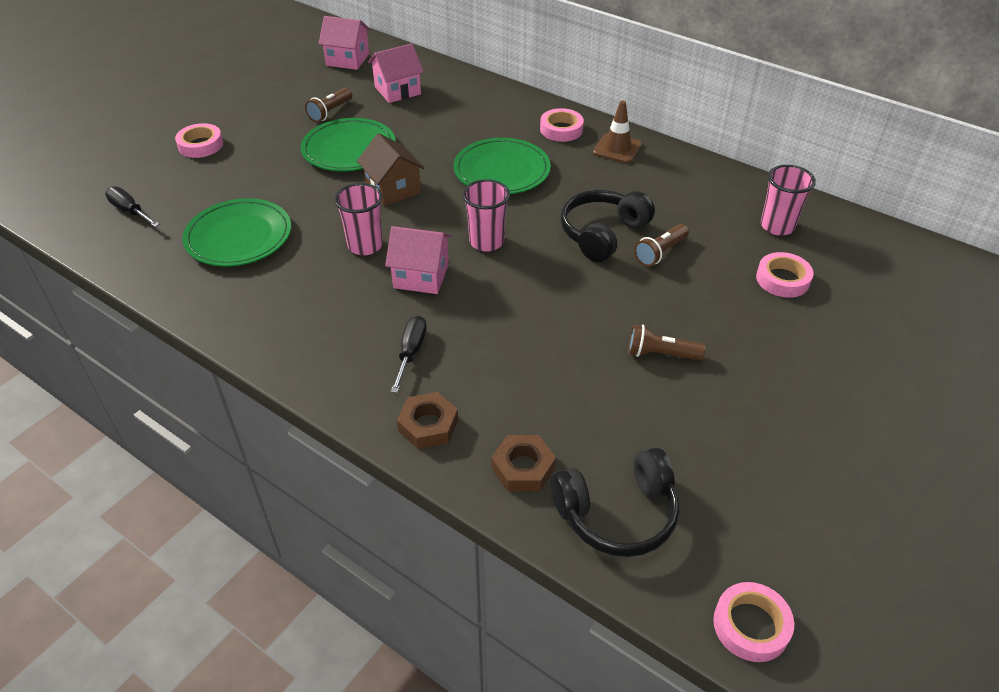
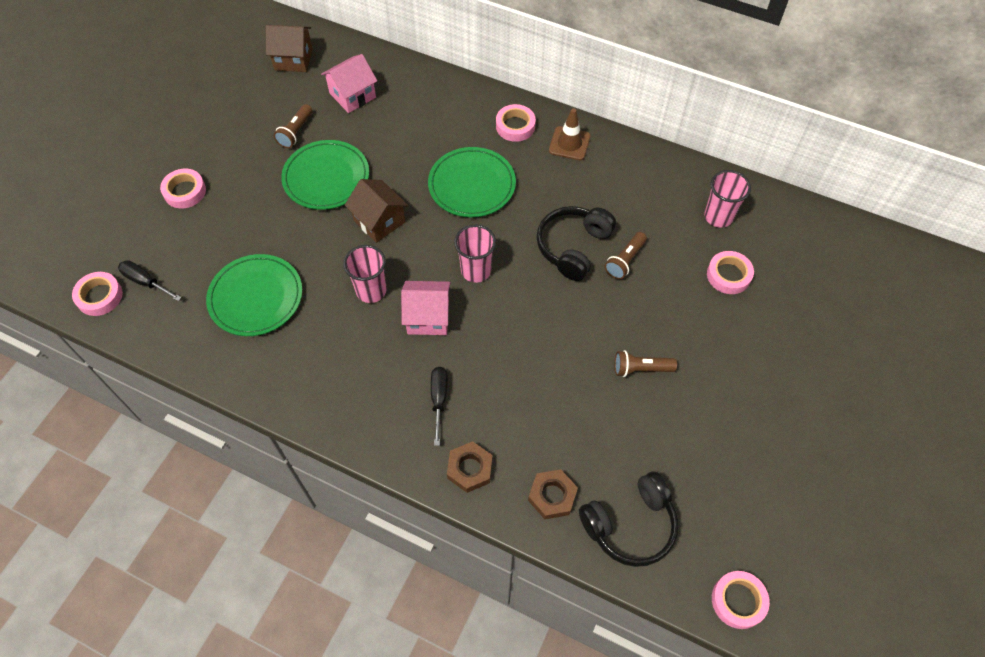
camera: 10 degrees left, 15 degrees up
pink house [319,16,370,70] -> brown house [266,25,313,72]
none -> pink tape [72,272,123,316]

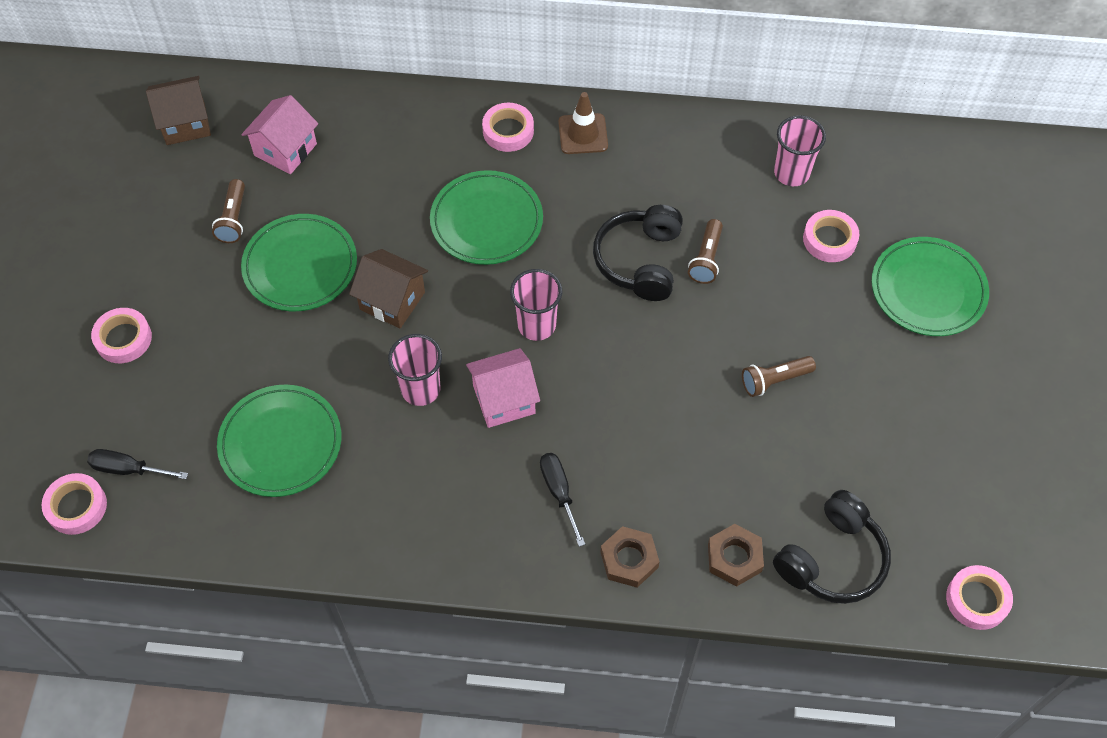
camera: 20 degrees left, 0 degrees up
none -> green plate [871,237,989,336]

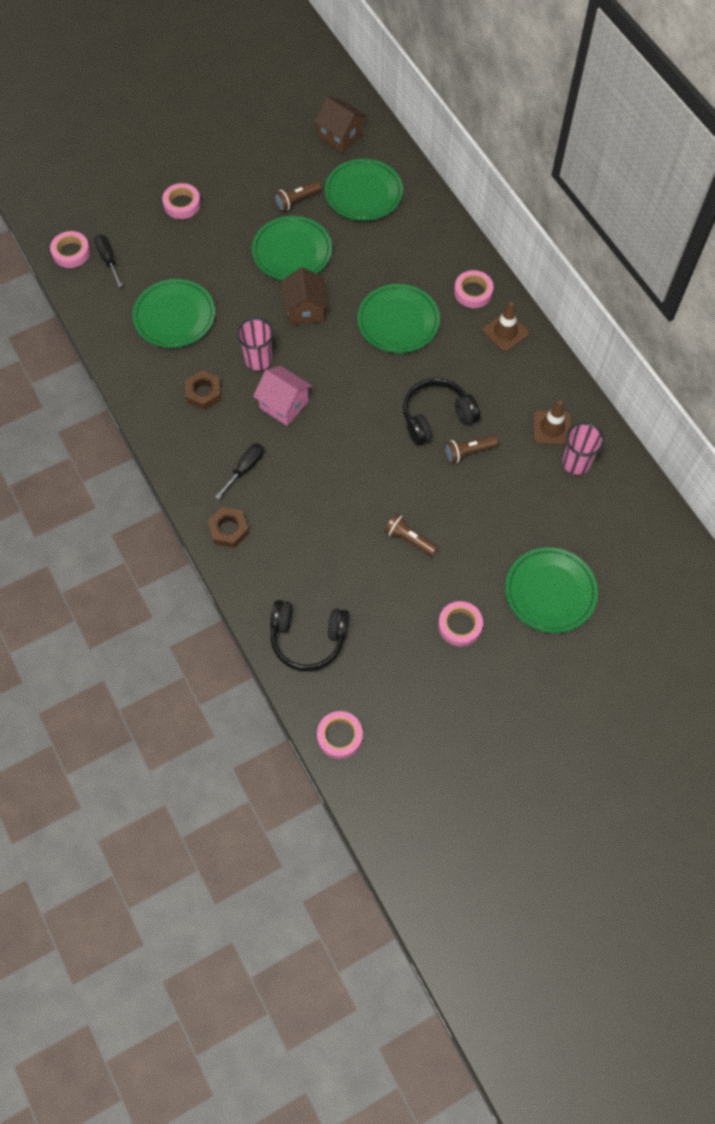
camera: 55 degrees right, 5 degrees up
pink house [241,95,318,174] -> green plate [325,159,403,221]
pink cup [510,269,562,341] -> none
brown nut [708,524,764,587] -> brown nut moved to [185,370,221,410]
pink tape [803,210,859,262] -> pink tape moved to [438,601,483,646]
none -> brown traffic cone [534,400,571,445]

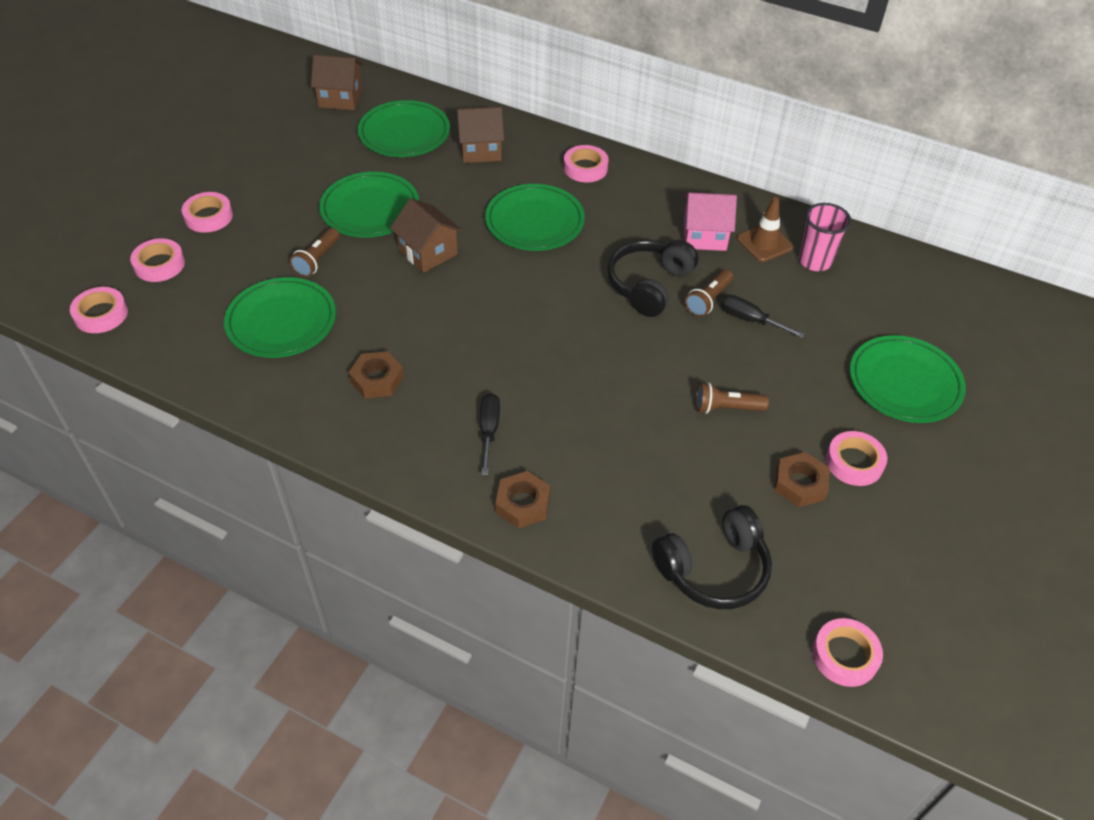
camera: 35 degrees left, 15 degrees down
black screwdriver [95,235,123,287] -> black screwdriver moved to [721,295,805,338]
pink cup [236,318,274,371] -> none
pink house [253,366,312,426] -> pink house moved to [684,193,737,251]
brown flashlight [274,181,321,212] -> brown flashlight moved to [290,228,340,277]
brown traffic cone [482,302,529,352] -> none
none -> pink tape [130,238,185,282]
none -> brown house [457,107,504,163]
none -> brown nut [775,452,830,507]

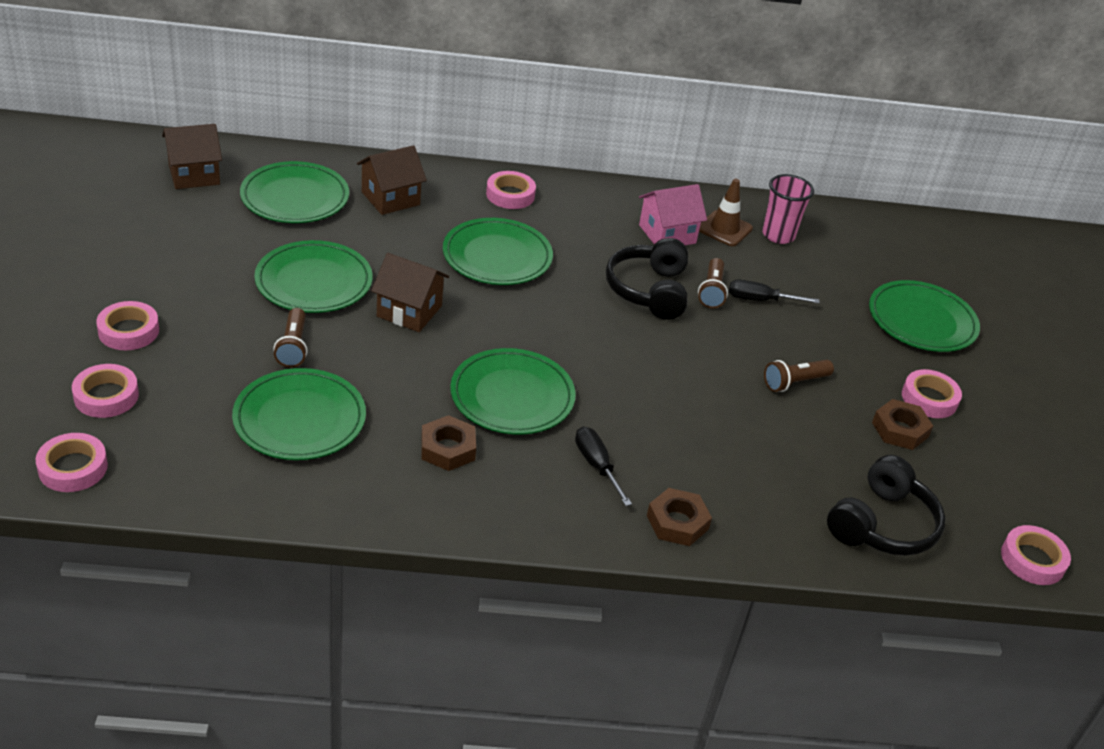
camera: 30 degrees left, 10 degrees down
none -> green plate [450,348,576,434]

